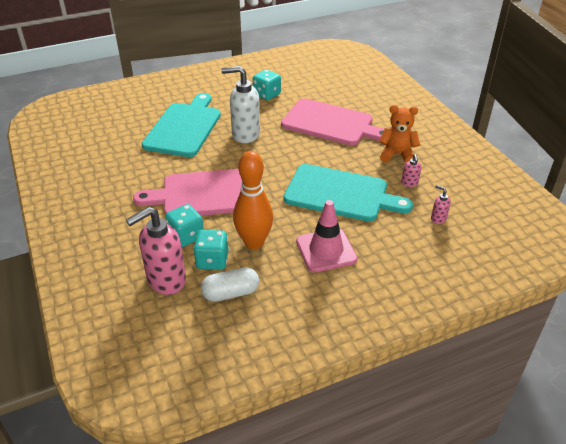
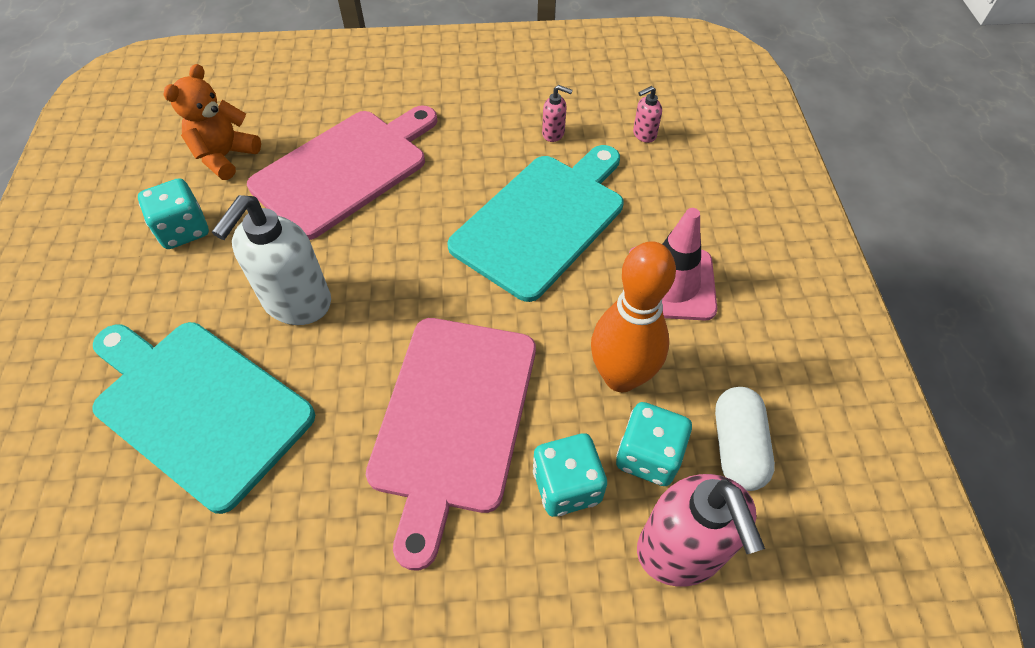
camera: 70 degrees left, 15 degrees up
orange teddy bear [379,105,420,163] -> orange teddy bear moved to [163,64,261,180]

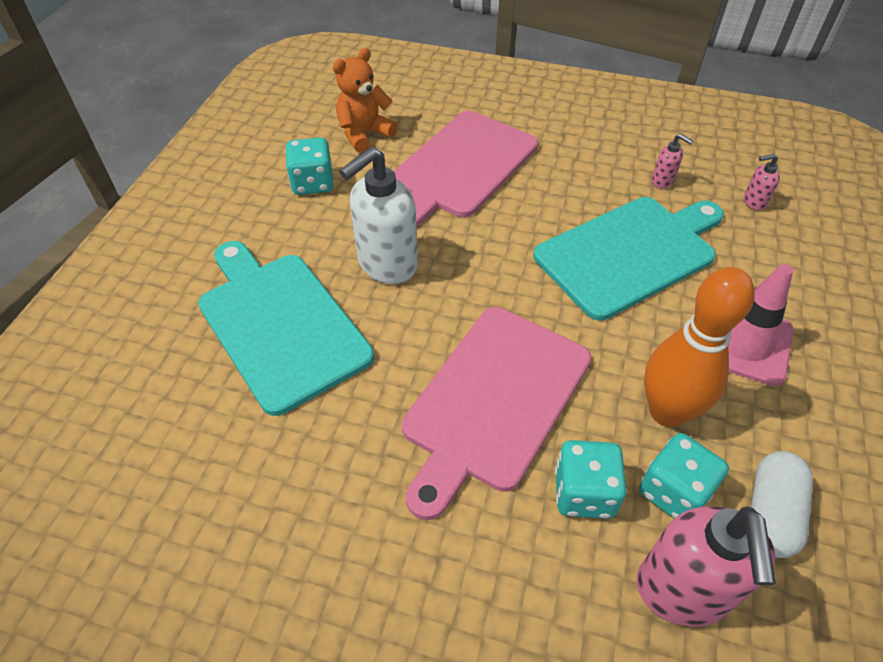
camera: 20 degrees right, 5 degrees down
pink cutting board [247,105,437,240] -> pink cutting board turned 150 degrees clockwise [394,111,538,226]

